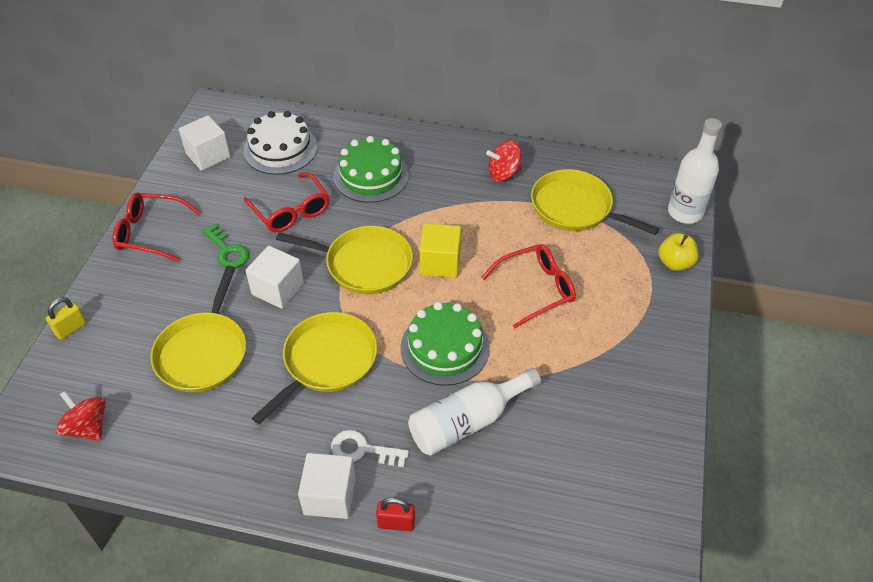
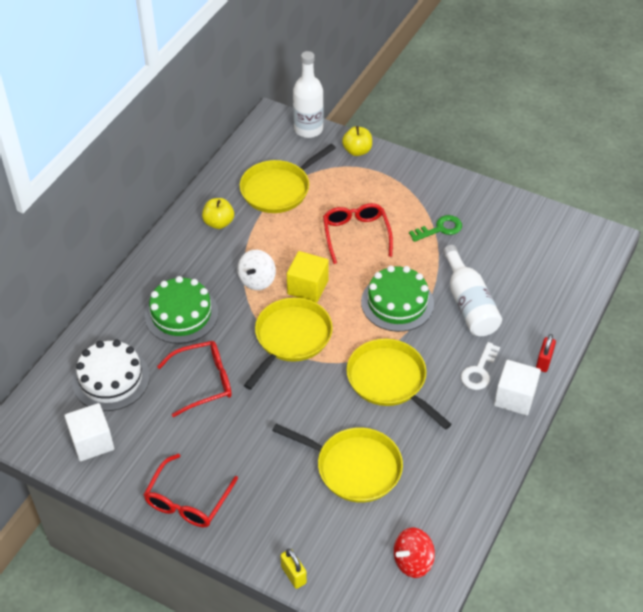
camera: 75 degrees left, 0 degrees up
green key [203,224,249,268] -> green key moved to [409,215,462,242]
white cube [246,246,304,309] -> none
red spinning top [486,140,522,181] -> yellow apple [202,198,234,229]
none -> white spinning top [237,250,276,290]

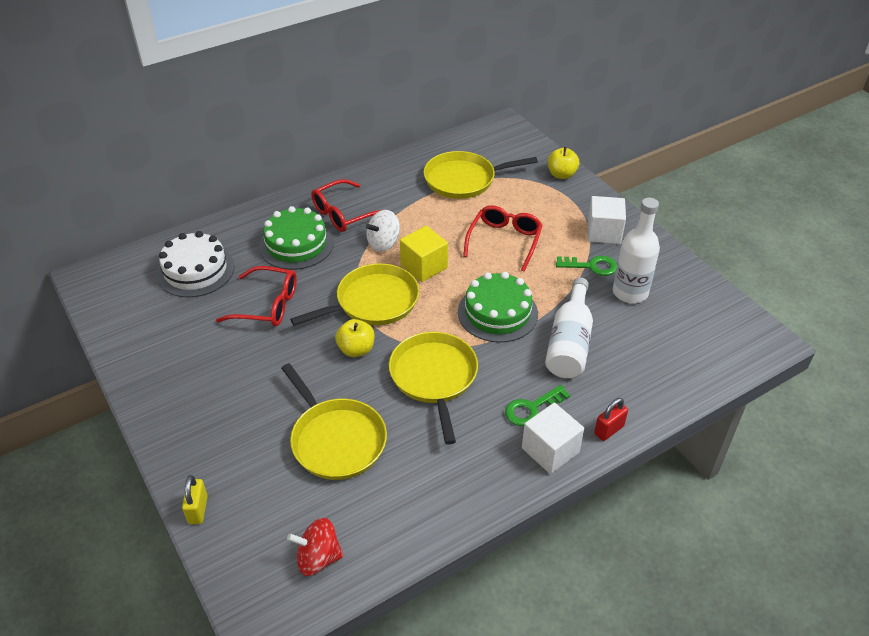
camera: 30 degrees right, 5 degrees down
white cube [64,403,114,462] -> white cube moved to [587,196,626,244]
red glasses [144,454,238,527] -> red glasses moved to [311,179,382,232]
yellow apple [202,198,234,229] -> yellow apple moved to [335,319,374,357]
white bottle [293,51,323,138] -> white bottle moved to [613,198,660,303]
white key [461,342,500,390] -> green key [505,385,570,426]

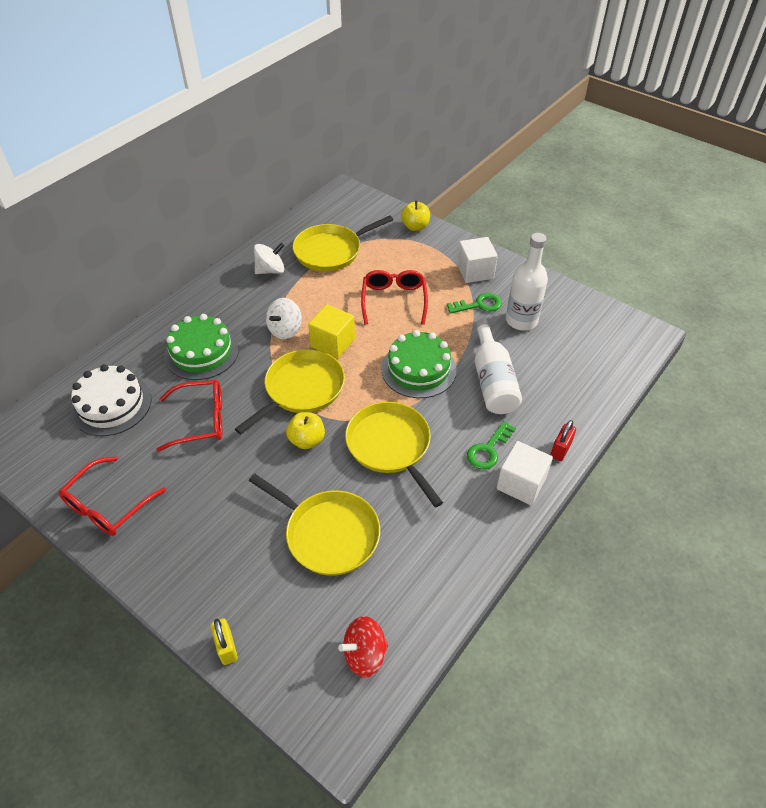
camera: 20 degrees left, 5 degrees up
red glasses [311,179,382,232] -> red glasses moved to [59,456,166,536]
none -> white spinning top [254,243,284,274]

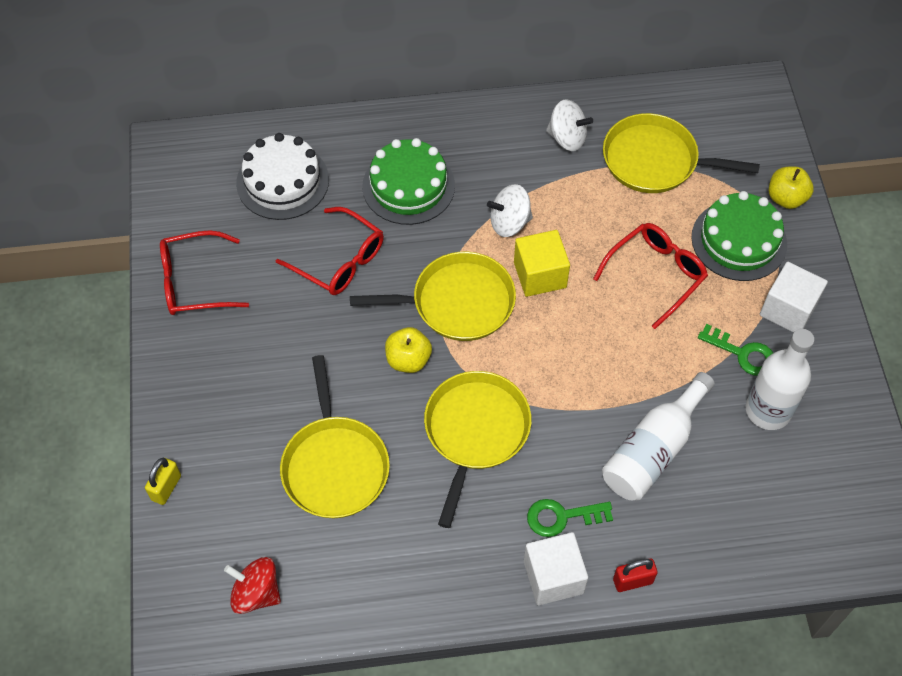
camera: 45 degrees right, 10 degrees up
green cake [381,330,457,398] -> green cake moved to [691,191,787,281]

